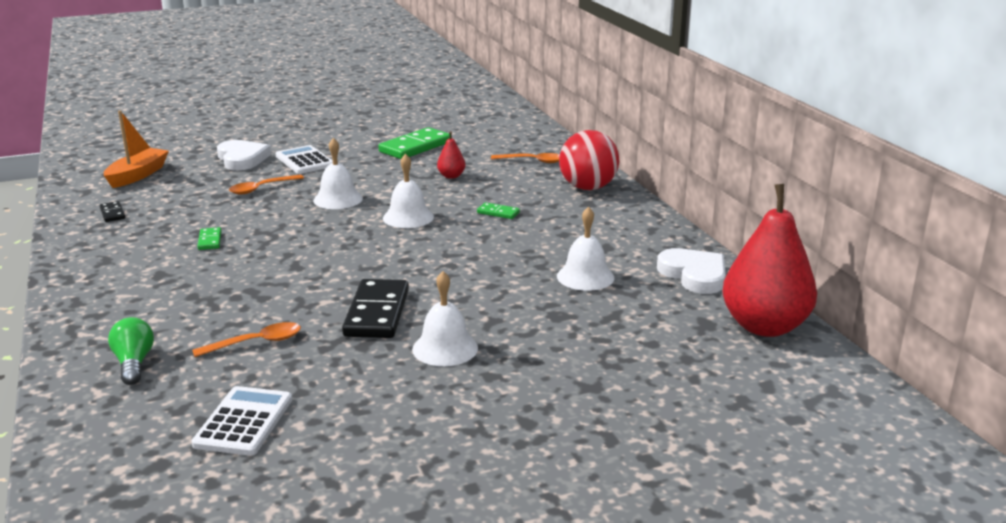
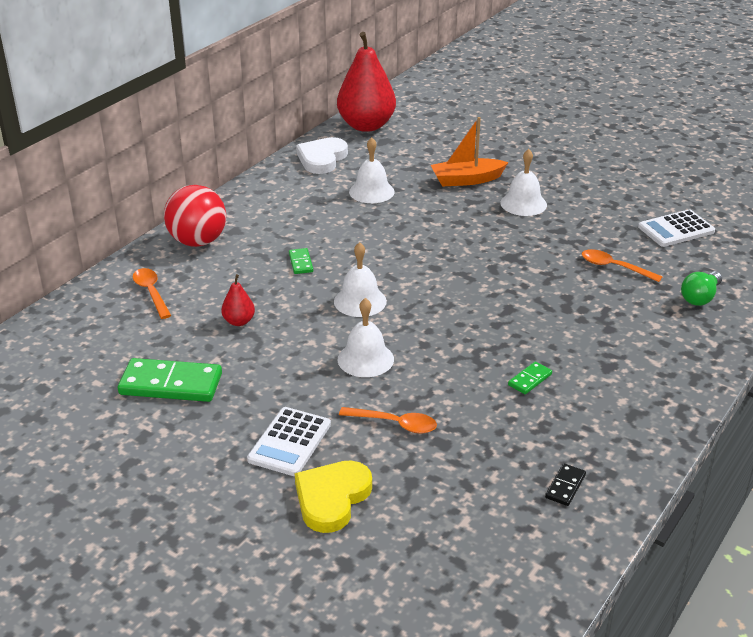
camera: 125 degrees left, 10 degrees up
orange boat [104,110,169,188] -> orange boat moved to [431,117,508,186]
white heart [217,140,271,170] -> yellow heart [295,460,372,533]
black domino [342,279,409,338] -> none

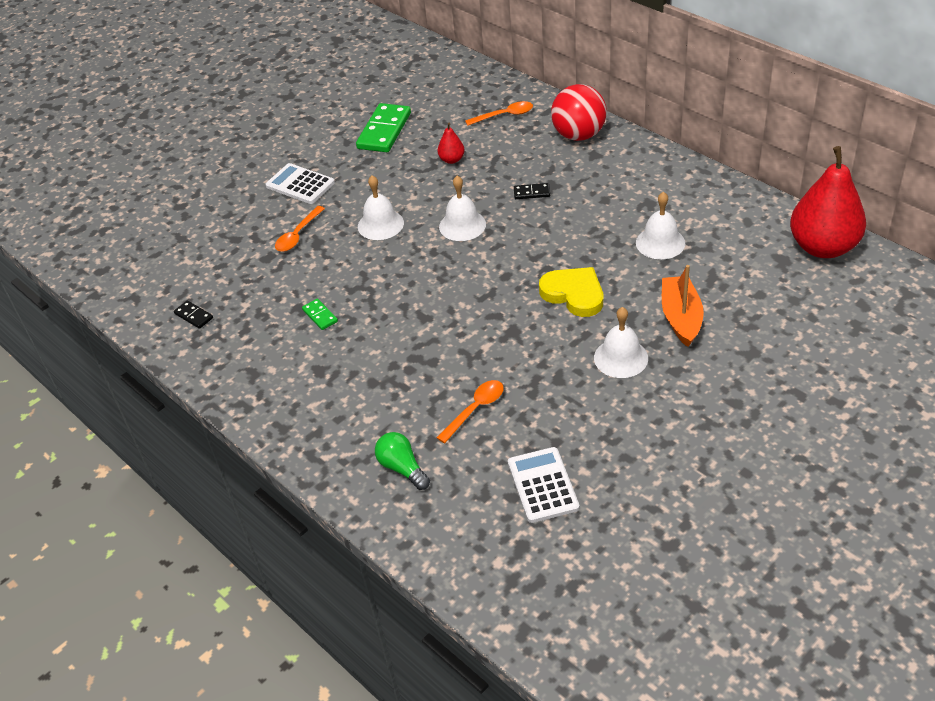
camera: 105 degrees right, 10 degrees up
green domino [289,248,313,274] -> black domino [514,183,550,199]
yellow heart [295,460,372,533] -> yellow heart moved to [539,267,603,317]
white heart [296,137,348,174] -> none

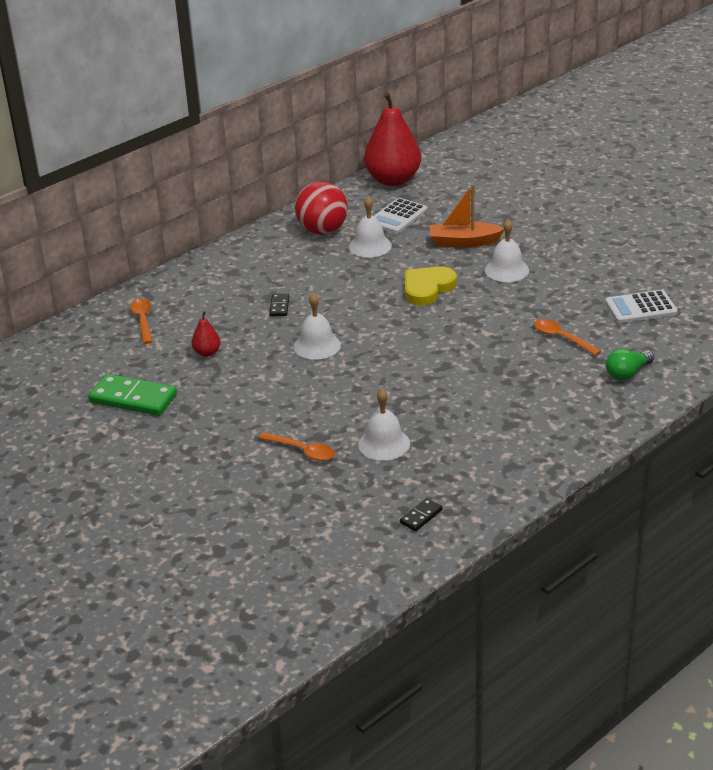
camera: 90 degrees left, 10 degrees down
white calculator [265,163,335,204] -> white calculator moved to [374,198,428,234]
green domino [302,299,338,330] -> none
white bell [358,175,404,240] -> white bell moved to [358,389,410,461]
red ball [551,84,607,141] -> red ball moved to [295,181,348,234]

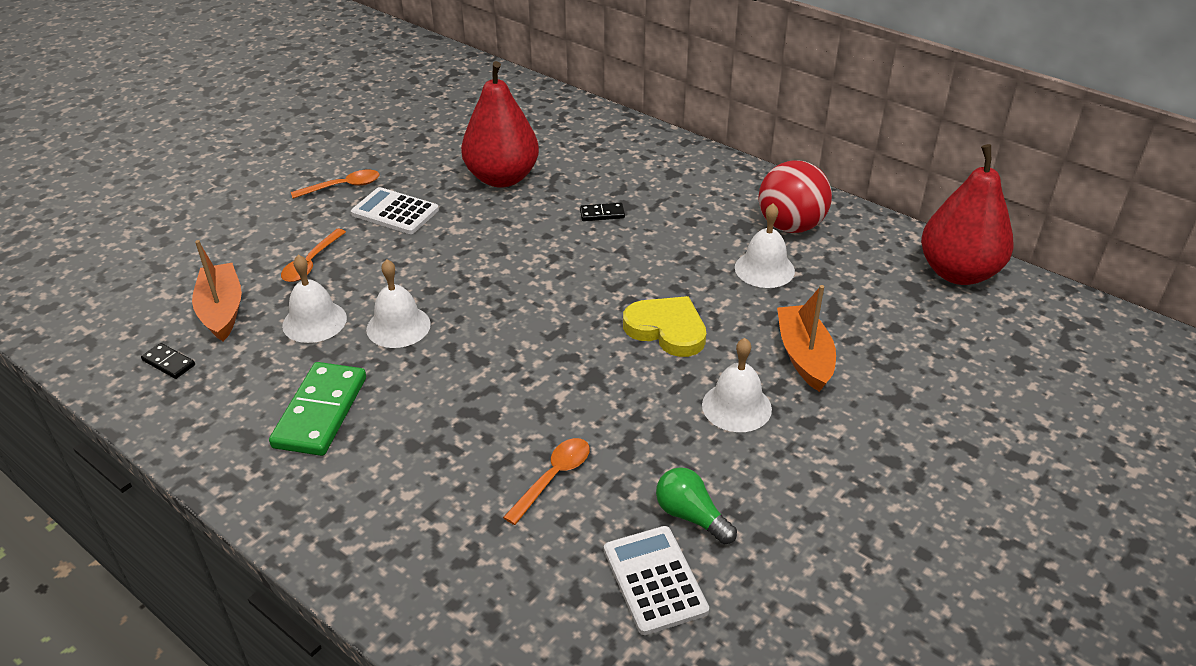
camera: 80 degrees right, 5 degrees up
green domino [88,374,177,416] -> green domino moved to [269,362,366,456]
orange spoon [130,299,152,344] -> orange spoon moved to [291,170,379,199]
red pear [191,311,221,357] -> red pear [461,61,539,188], size x2.33
white bell [294,293,341,360] -> white bell moved to [366,259,431,348]
white calculator [374,198,428,234] -> white calculator moved to [351,187,439,234]
green light bulb [606,349,654,381] -> green light bulb moved to [656,467,737,544]
none -> orange boat [192,240,242,341]

